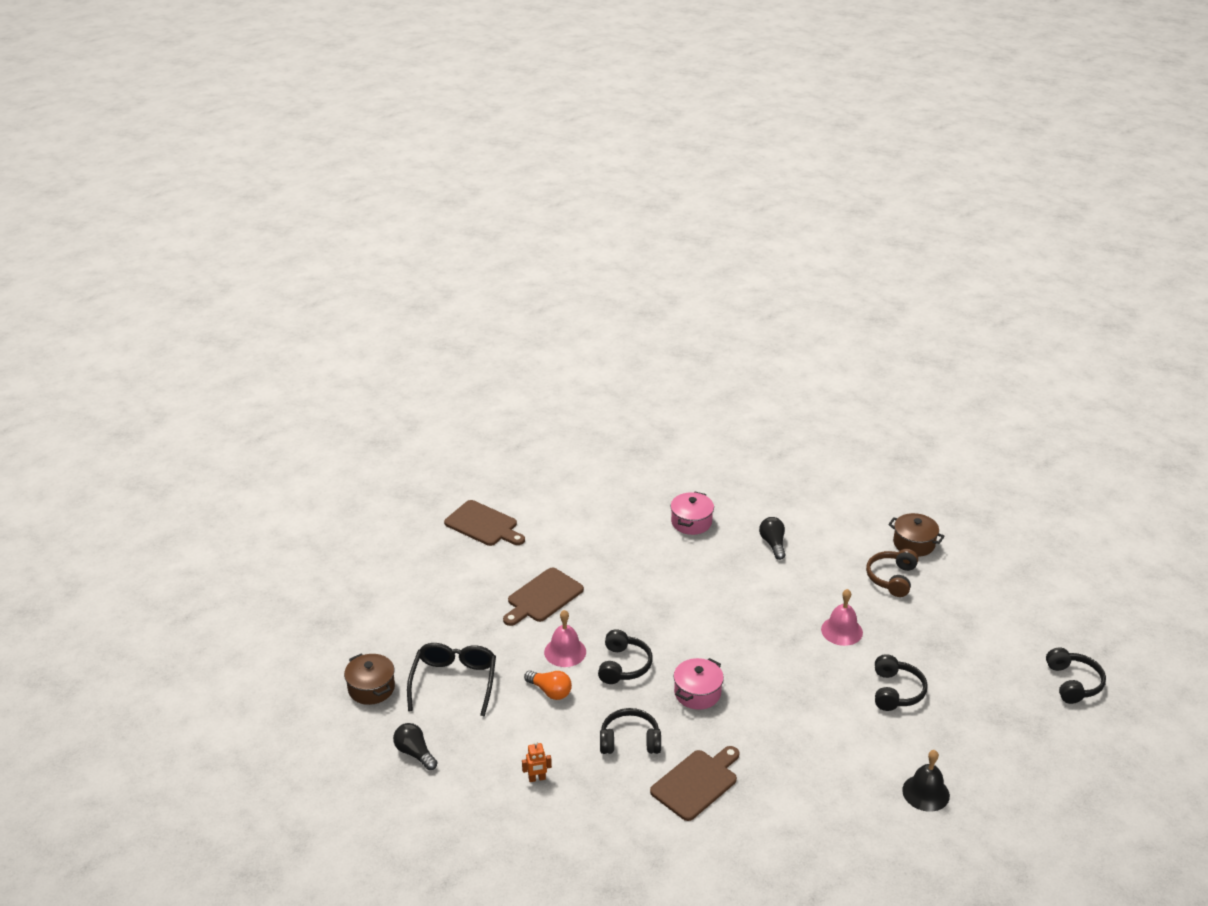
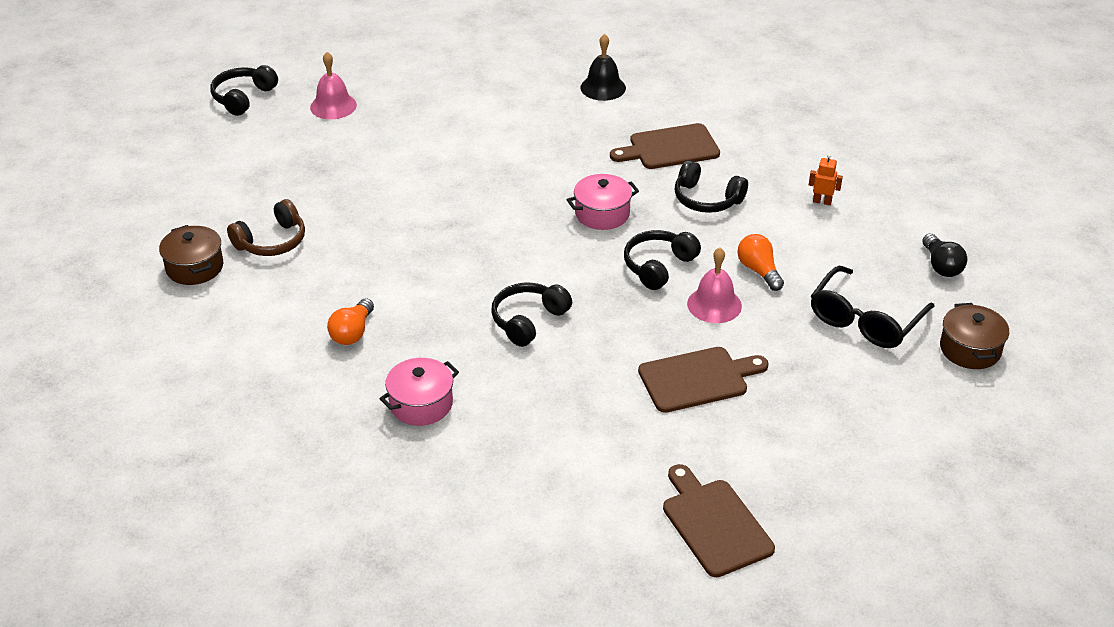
camera: 150 degrees left, 5 degrees up
black light bulb [759,517,785,560] -> orange light bulb [327,299,374,345]
pink bell [821,589,863,646] -> pink bell moved to [310,52,357,119]
black headphones [875,654,928,711] -> black headphones moved to [491,283,572,347]
black bell [902,750,950,812] -> black bell moved to [580,34,626,101]

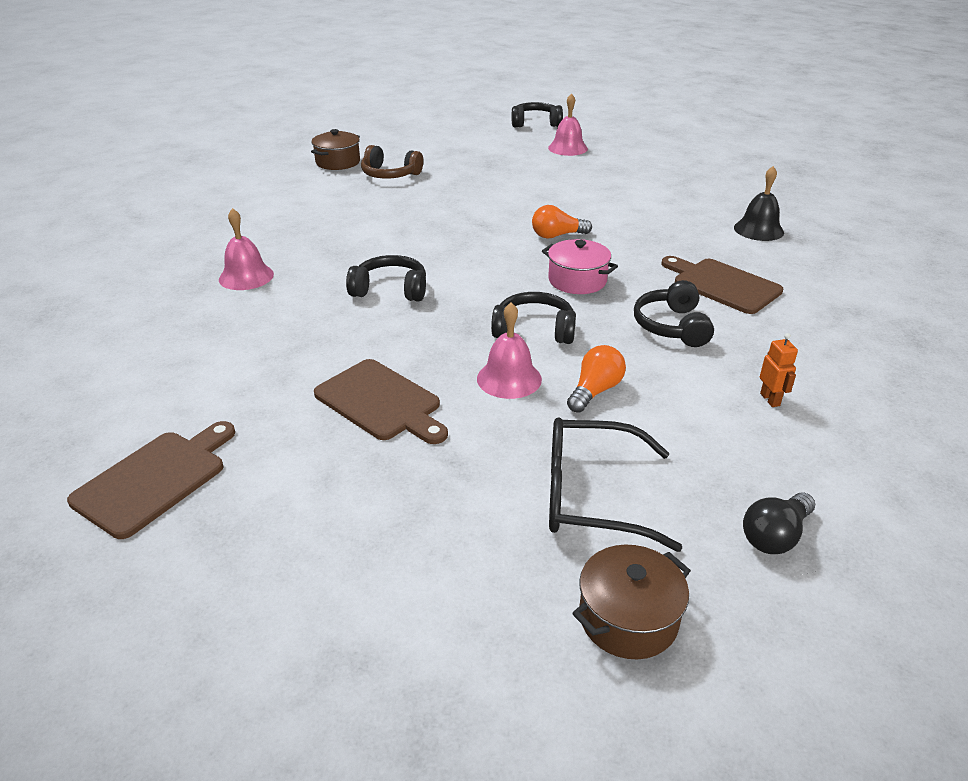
camera: 60 degrees right, 5 degrees down
orange light bulb [327,299,374,345] -> orange light bulb moved to [532,205,592,239]
pink pot [379,358,459,426] -> pink bell [219,208,274,290]

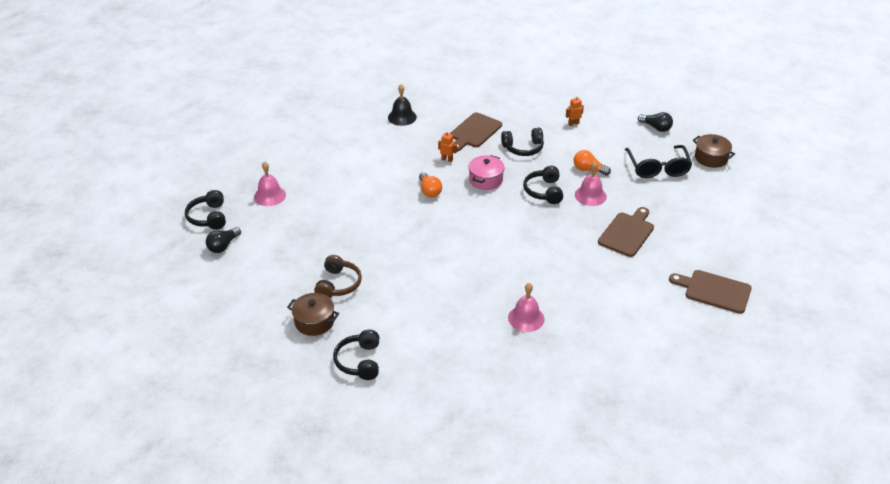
camera: 100 degrees left, 5 degrees up
black headphones [346,255,426,302] -> black headphones moved to [333,330,379,380]
none -> black light bulb [206,227,241,253]
none -> orange robot [438,130,457,162]

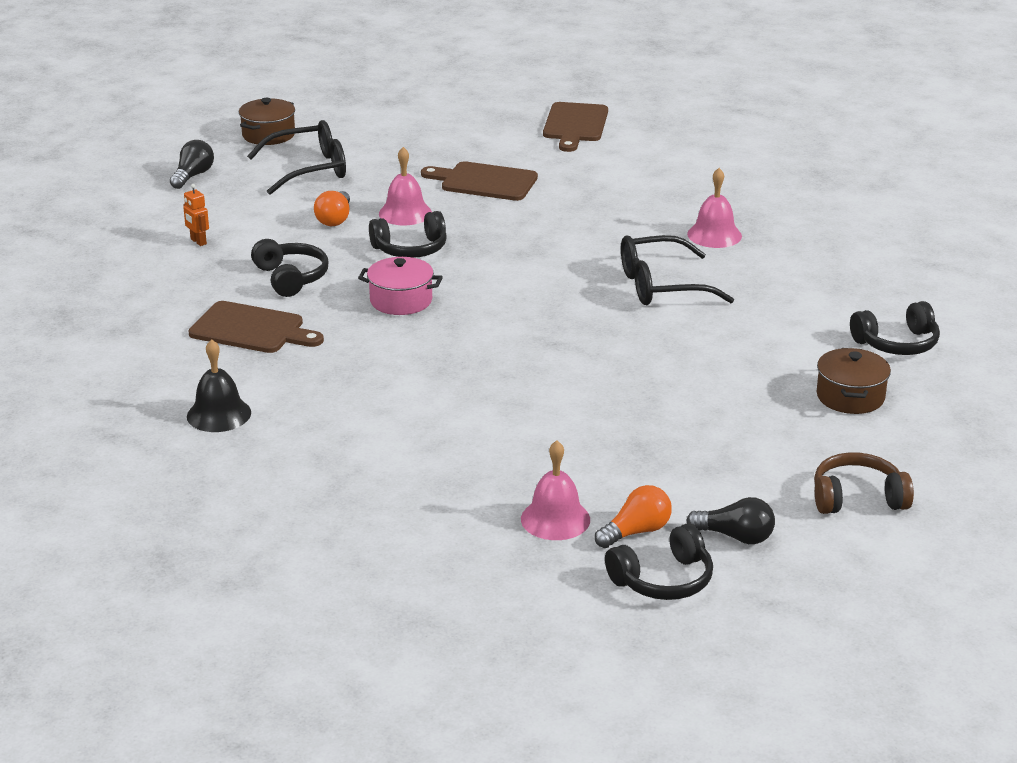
camera: 105 degrees left, 10 degrees down
brown headphones [314,255,362,298] -> brown headphones moved to [814,452,914,514]
orange light bulb [419,172,442,197] -> orange light bulb moved to [595,485,672,548]
orange robot [438,130,457,162] -> none
none -> black glasses [621,235,734,305]

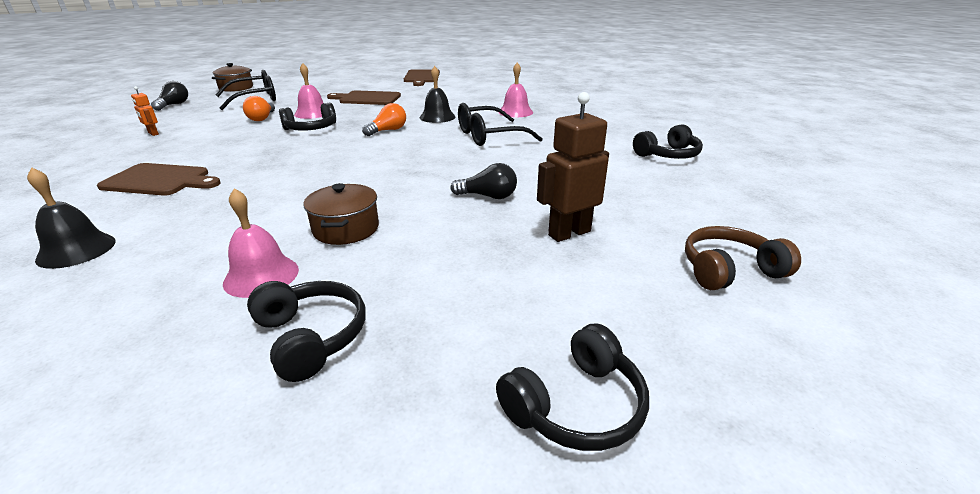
camera: 10 degrees left, 0 degrees up
black headphones [251,239,329,297] -> black headphones moved to [247,281,365,382]
pink pot [358,257,443,315] -> none
pink bell [521,440,590,540] -> pink bell moved to [223,188,299,298]
orange light bulb [595,485,672,548] -> orange light bulb moved to [362,103,406,136]
black light bulb [686,497,775,544] -> black light bulb moved to [450,163,517,199]
brown pot [816,348,891,414] -> brown pot moved to [303,183,379,245]
none -> black bell [420,66,455,123]
none -> brown robot [537,92,609,242]

